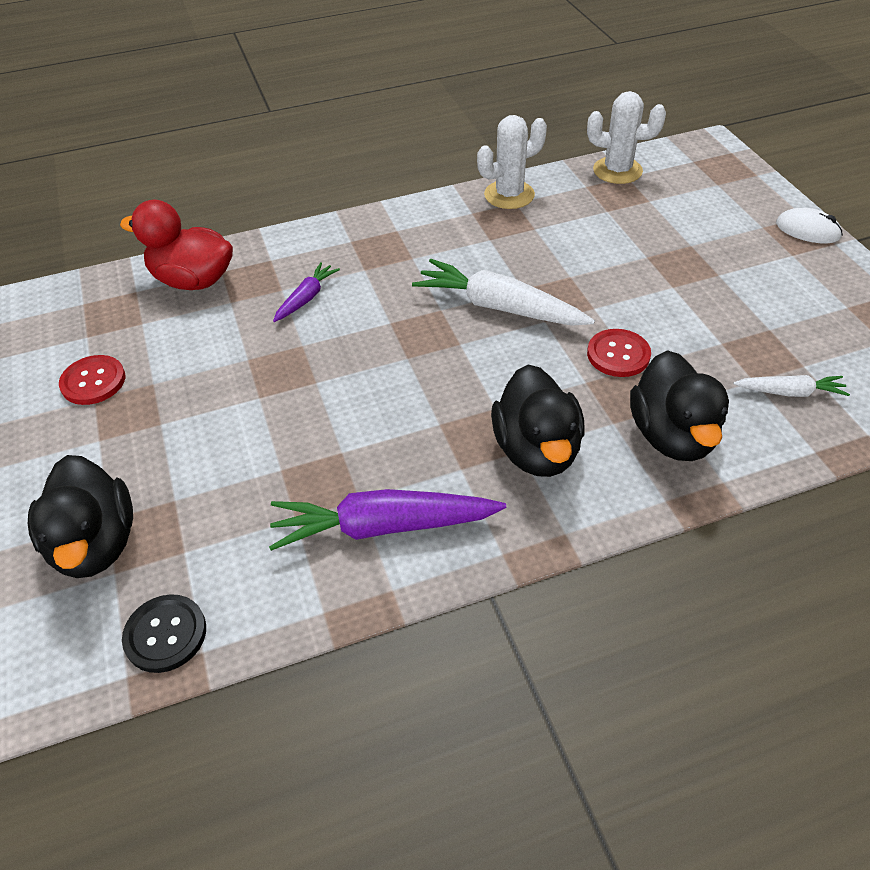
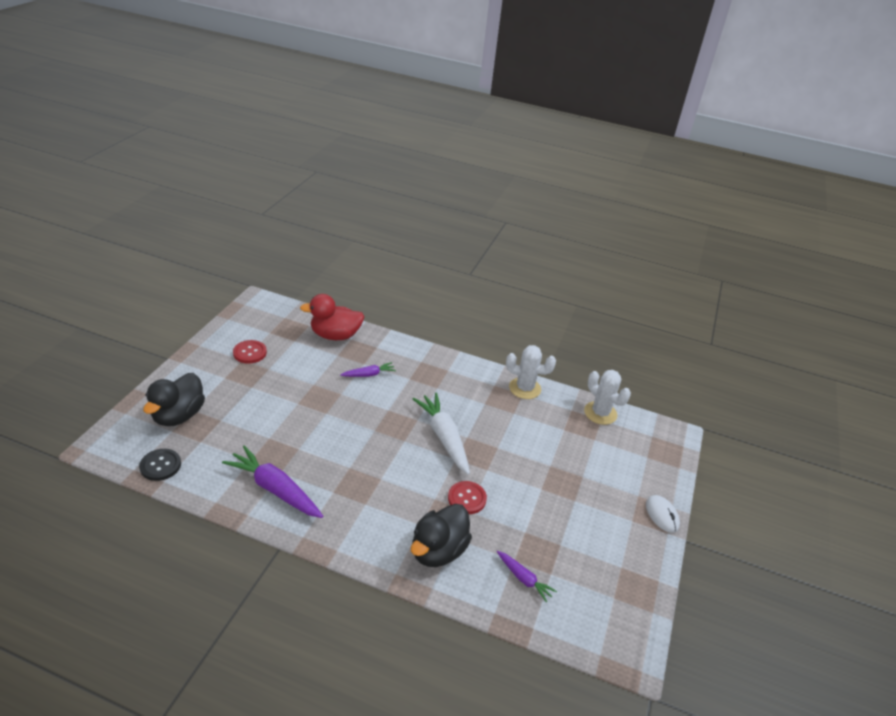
camera: 35 degrees right, 10 degrees down
red duck [120,200,233,290] -> red duck turned 60 degrees counterclockwise [300,294,365,340]
black duck [491,364,584,477] -> none
white carrot [733,375,850,397] -> purple carrot [497,551,557,602]

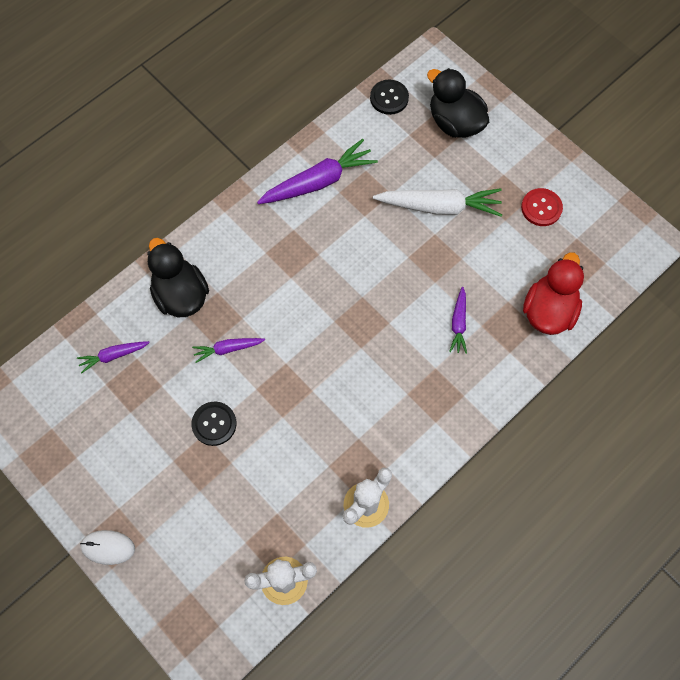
camera: 120 degrees right, 30 degrees up
white carrot [413,393,470,475] -> white carrot moved to [373,188,502,217]
red button [448,481,487,514] -> purple carrot [192,338,265,363]
none -> black button [191,402,236,446]

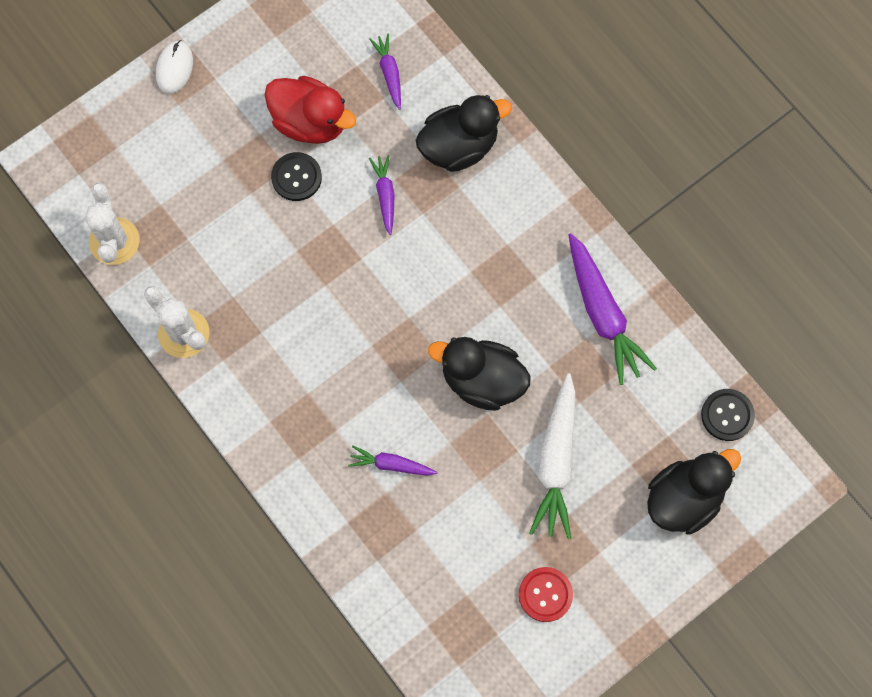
camera: 95 degrees right, 5 degrees up
red duck [523,252,584,335] -> red duck moved to [265,76,356,144]
none -> black duck [428,337,531,411]

